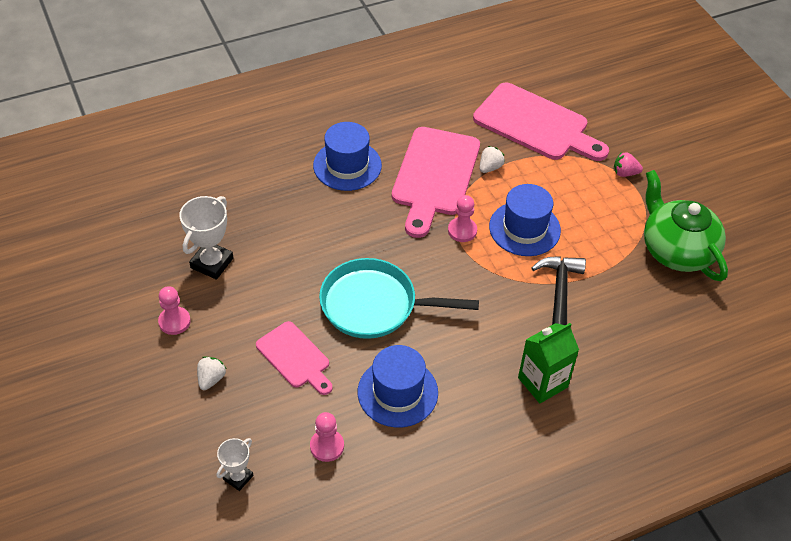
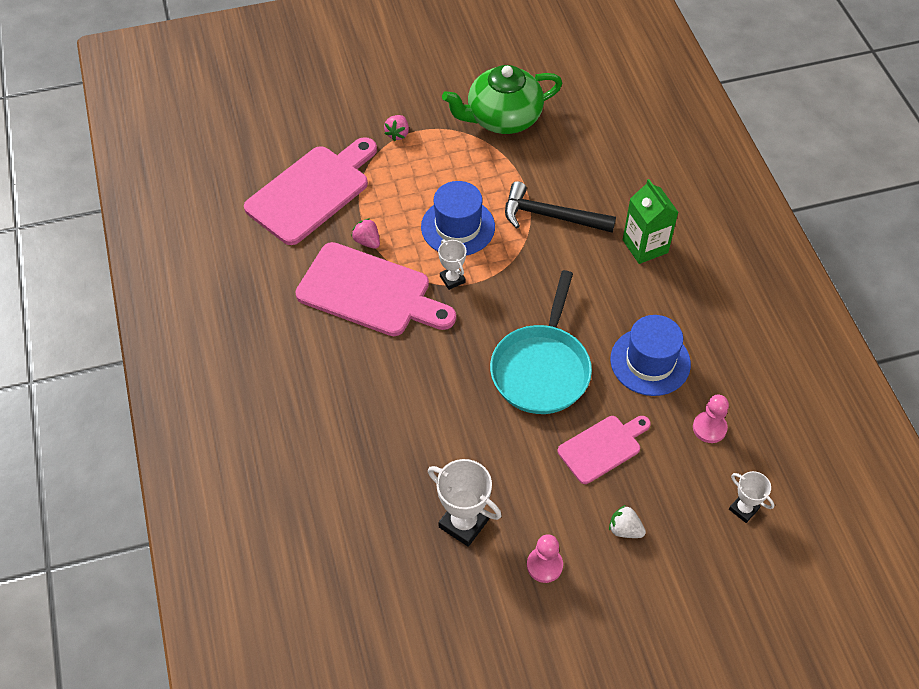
camera: 80 degrees left, 5 degrees up
blue hat [313,122,382,191] -> none
pink pawn [448,195,477,242] -> white trophy [438,239,467,290]
white strawberry [480,146,505,173] -> pink strawberry [351,218,380,249]

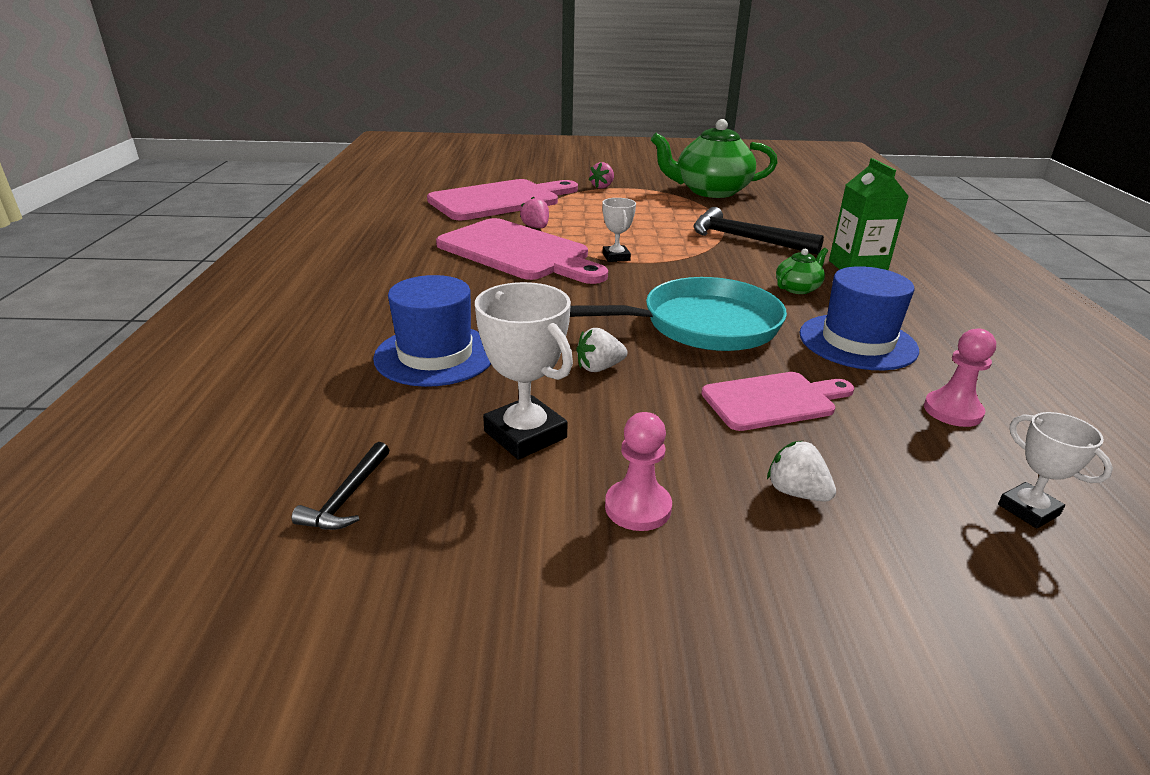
camera: 15 degrees right, 25 degrees down
blue hat [421,181,495,256] -> blue hat moved to [373,275,491,387]
turquoise pan [490,270,592,414] -> turquoise pan turned 135 degrees counterclockwise [570,277,787,351]
none -> black hammer [291,442,389,530]
none -> white strawberry [576,328,628,372]
none -> green teapot [776,248,828,294]

